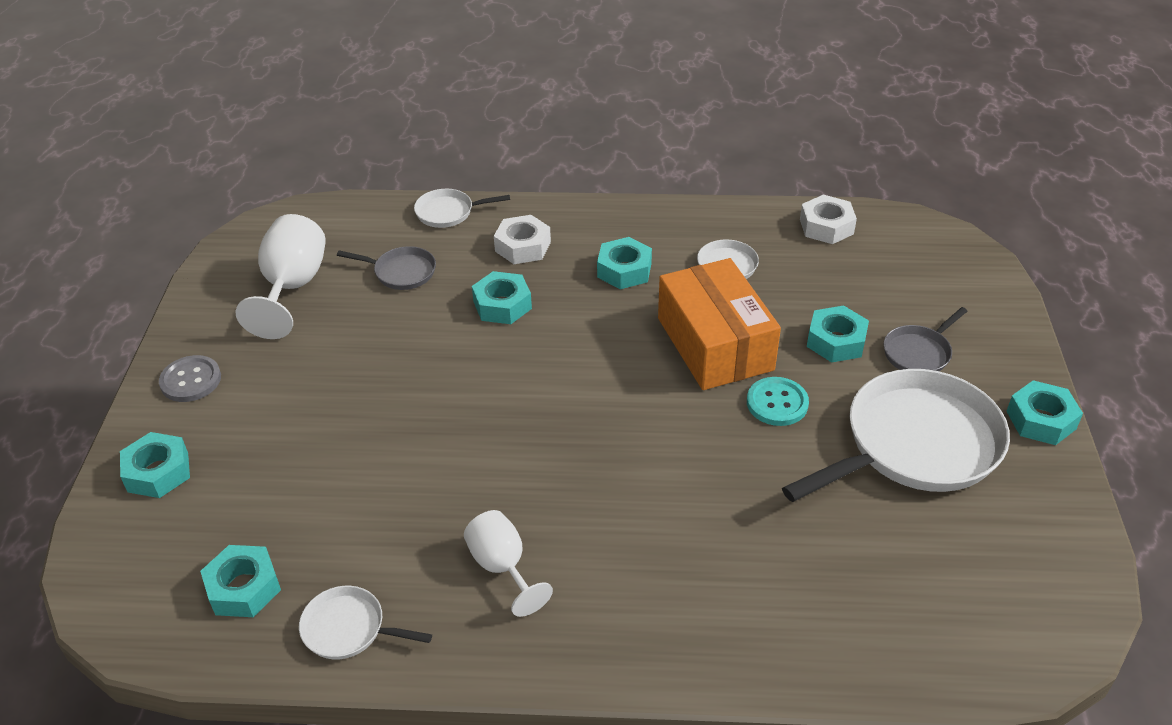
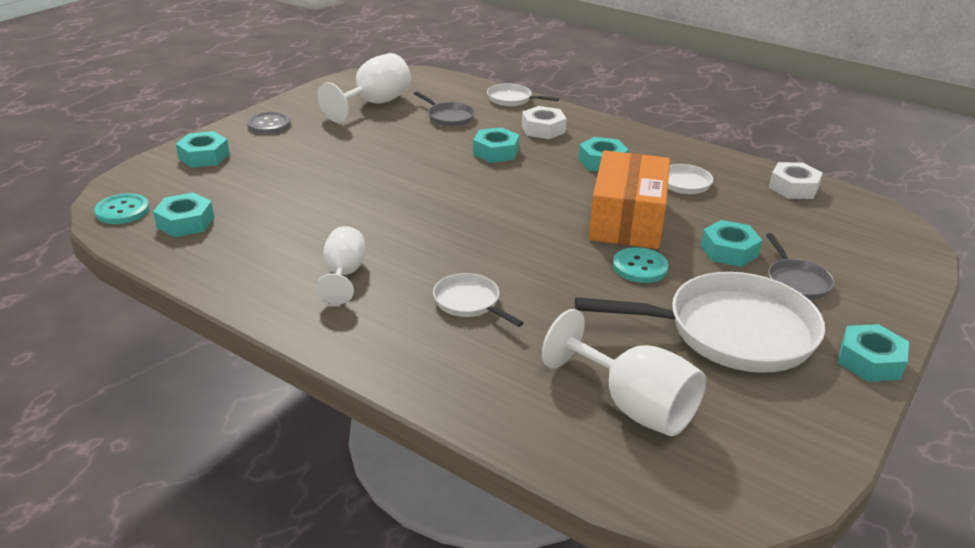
camera: 30 degrees right, 10 degrees down
white pan [299,586,432,659] -> white pan moved to [433,273,524,327]
grey pan [884,307,967,371] -> grey pan turned 90 degrees counterclockwise [766,233,834,300]
none -> turquoise button [94,193,149,224]
none -> white goblet [542,309,706,436]

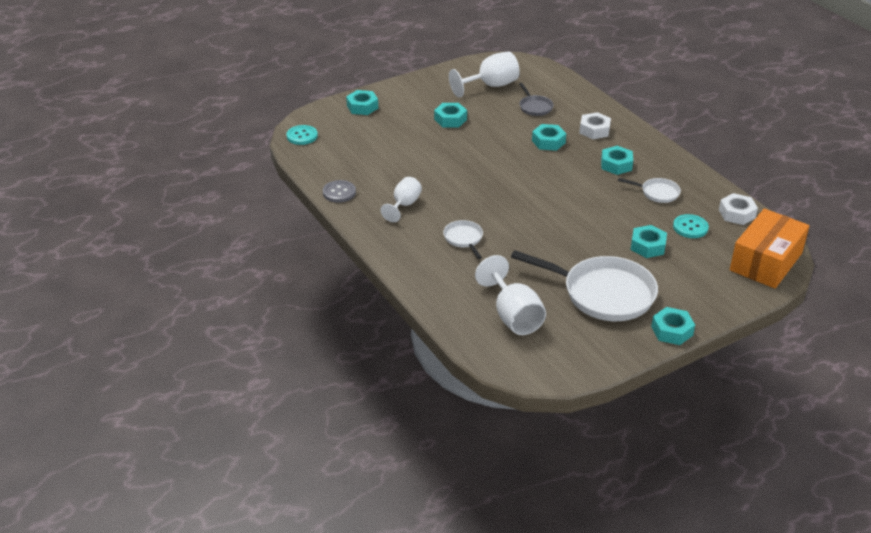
camera: 25 degrees right, 5 degrees up
turquoise nut [153,193,214,237] -> turquoise nut moved to [434,103,467,127]
grey button [247,112,291,134] -> grey button moved to [323,180,356,203]
white pan [487,83,559,106] -> none
orange box [588,150,670,249] -> orange box moved to [730,209,810,288]
turquoise button [613,247,668,283] -> turquoise button moved to [673,214,709,238]
grey pan [766,233,834,300] -> none

